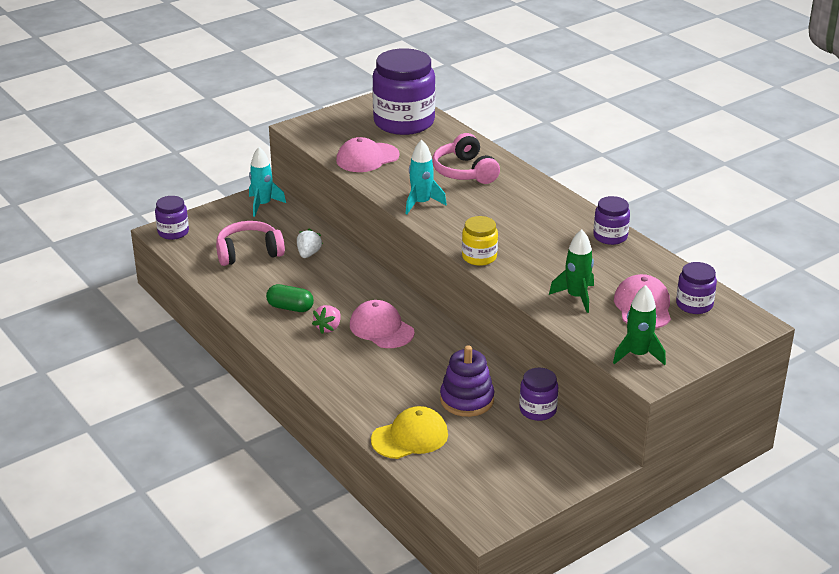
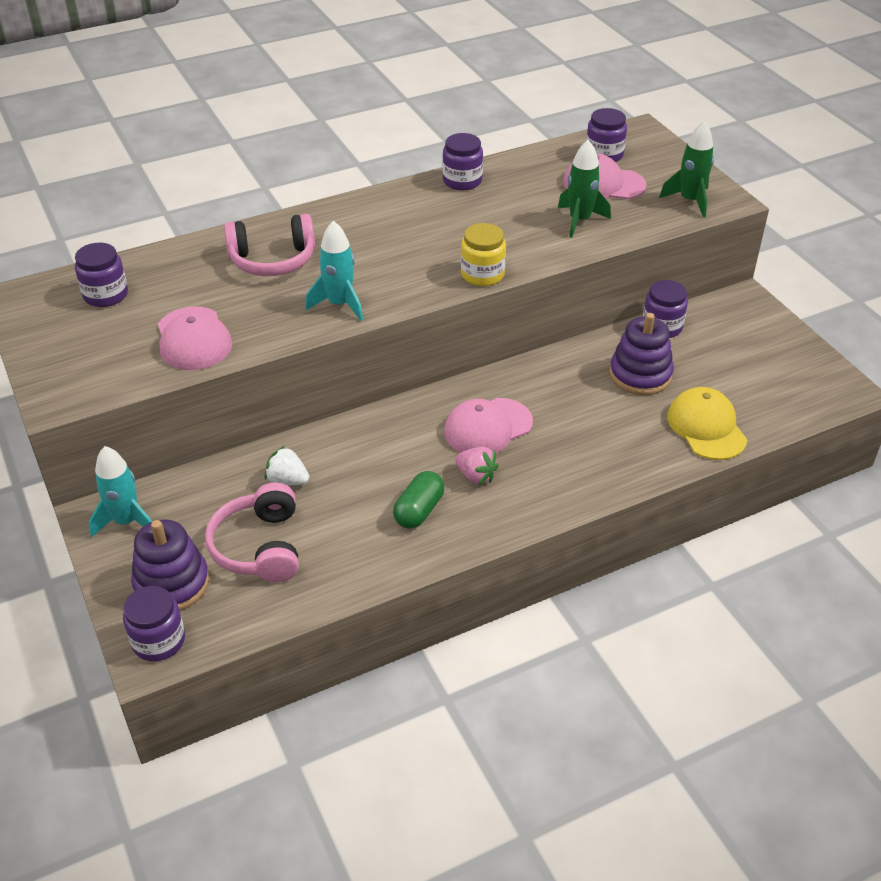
camera: 80 degrees left, 10 degrees up
purple jar [372,48,435,135] -> purple jar [75,243,128,307], size x0.49
none -> purple stacking toy [131,519,209,611]

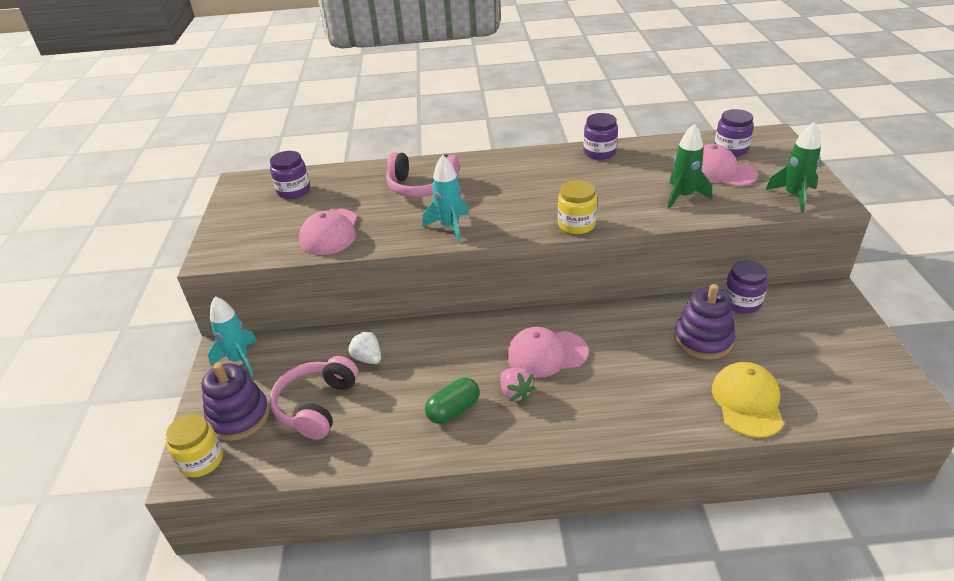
camera: 25 degrees right, 5 degrees down
purple jar [123,586,185,661] -> yellow jar [165,414,223,478]

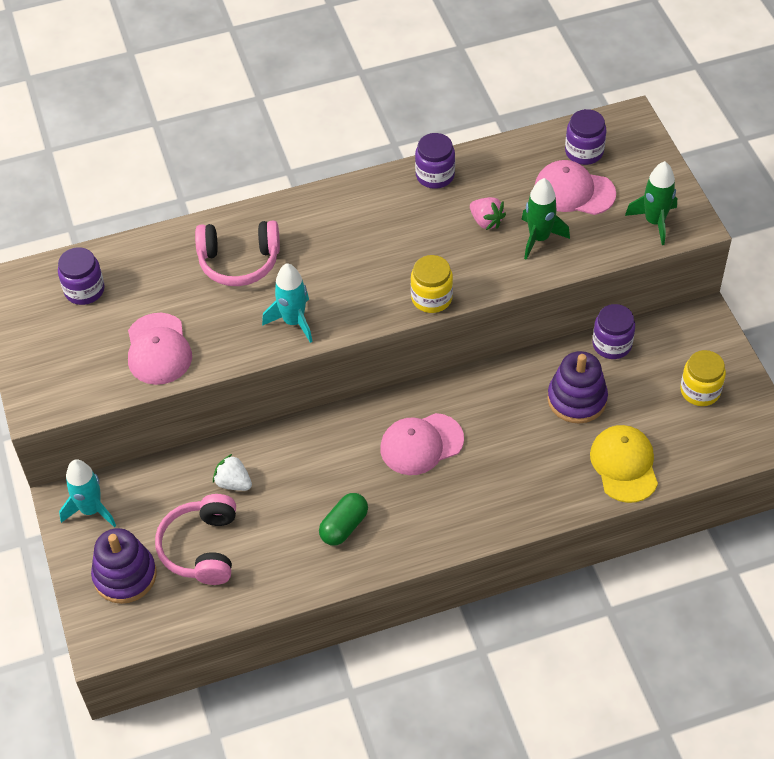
camera: 15 degrees left, 15 degrees up
yellow jar [165,414,223,478] -> yellow jar moved to [680,350,726,406]
pink strawberry [500,368,536,402] -> pink strawberry moved to [470,197,506,230]

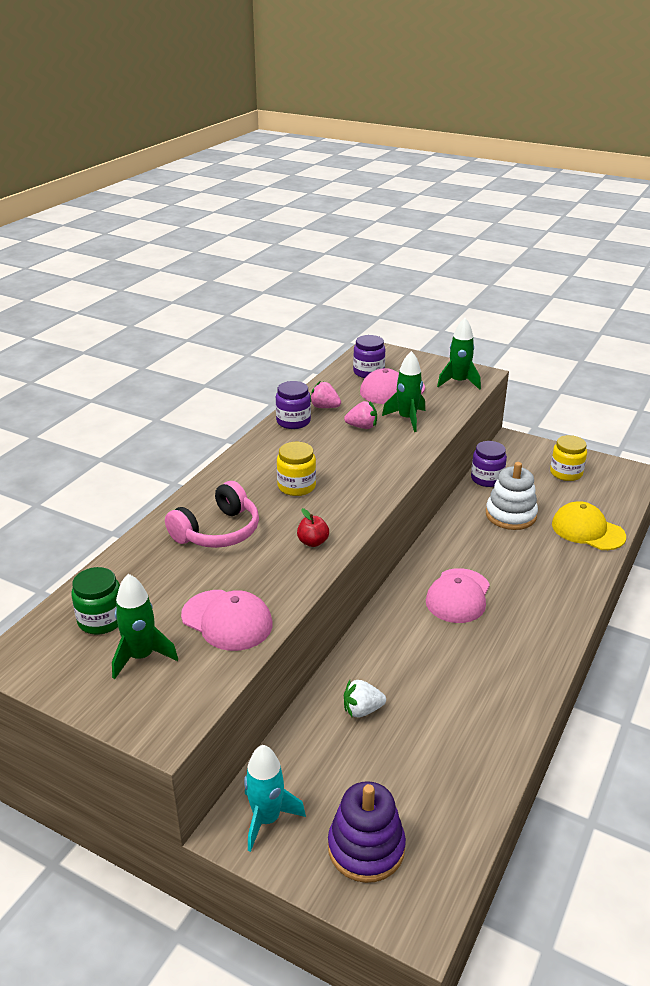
camera: 45 degrees left, 20 degrees down
purple jar [58,247,105,305] -> green jar [71,567,120,635]
pink headphones [155,494,236,585] -> none
turquoise rocket [262,263,313,343] -> red apple [297,508,329,547]
green capsule [319,493,368,546] -> none
yellow jar [411,255,453,313] -> yellow jar moved to [277,442,316,496]
purple stacking toy [547,351,608,424] -> white stacking toy [486,462,538,530]
none -> green rocket [112,574,178,679]
none -> pink strawberry [311,381,341,408]

